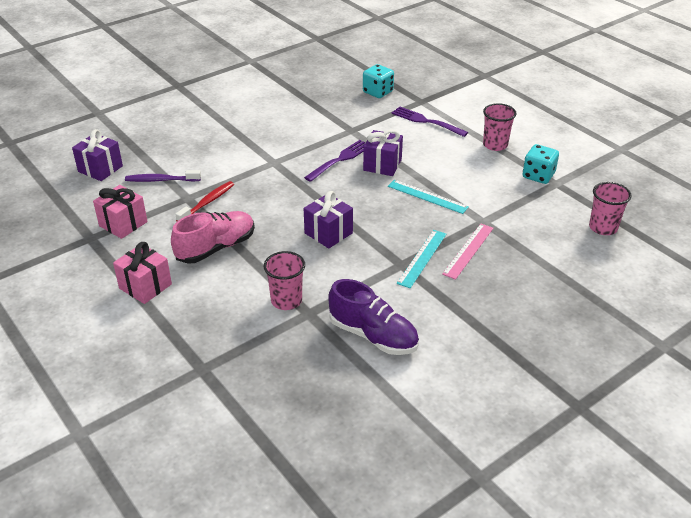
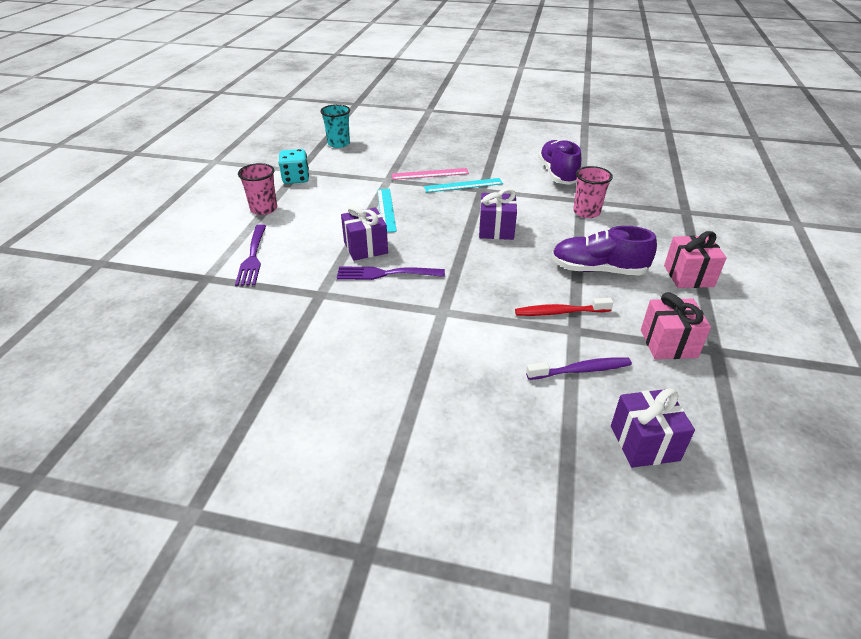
camera: 130 degrees left, 0 degrees up
purple toothbrush [125,170,201,182] -> purple toothbrush turned 60 degrees counterclockwise [526,357,632,380]
pink shoe [171,211,255,264] -> purple shoe [551,226,657,276]
turquoise dice [363,64,394,98] -> none
pink cup [589,182,632,235] -> turquoise cup [320,104,350,148]

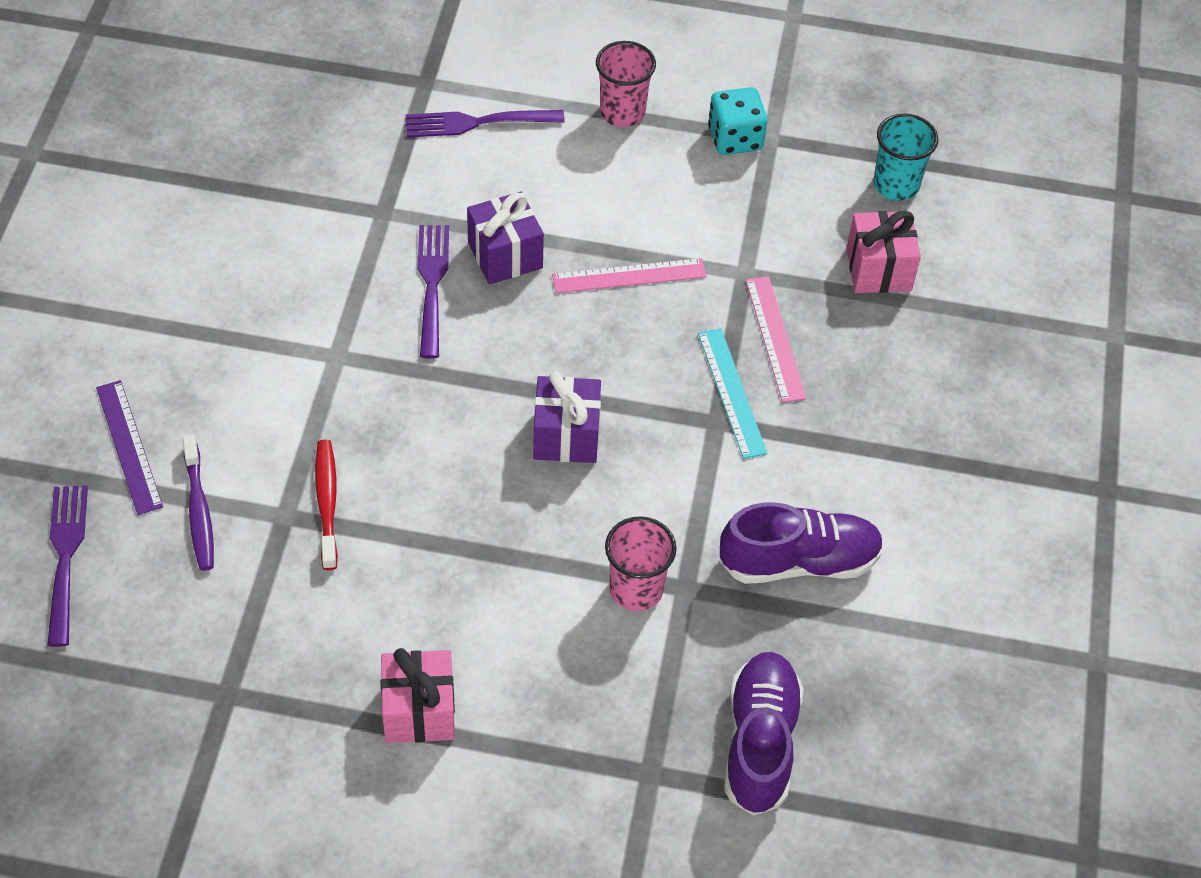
camera: 85 degrees right, 15 degrees up
turquoise ruler [377,189,397,233] -> pink ruler [552,258,706,293]
purple shoe [551,226,657,276] -> purple shoe moved to [724,652,804,816]
purple gift [611,388,695,468] -> purple fork [47,485,88,647]
pink gift [641,293,711,359] -> pink gift moved to [846,211,921,293]
none -> purple ruler [96,380,163,515]

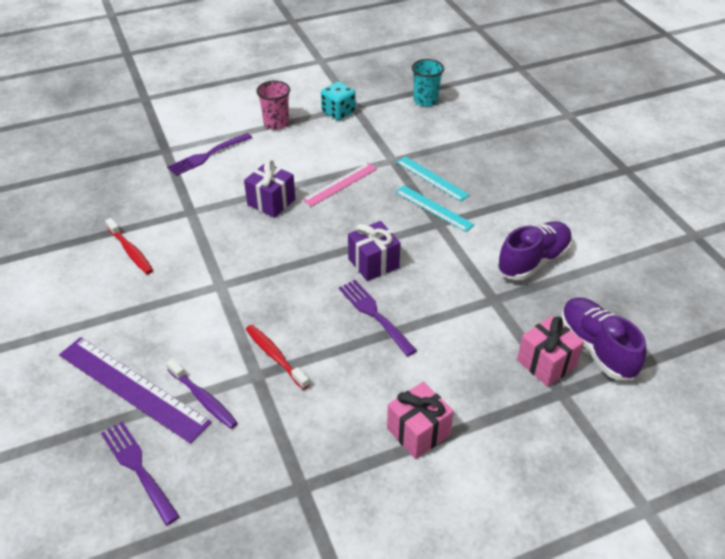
camera: 30 degrees left, 10 degrees down
purple ruler [96,380,163,515] -> purple ruler [59,337,212,444], size x1.65
purple fork [417,225,449,359] -> purple fork moved to [339,280,417,357]
pink cup [605,516,677,611] -> none
pink ruler [746,276,807,403] -> turquoise ruler [396,156,470,202]
pink gift [846,211,921,293] -> pink gift moved to [517,316,584,387]
none -> red toothbrush [105,218,153,274]

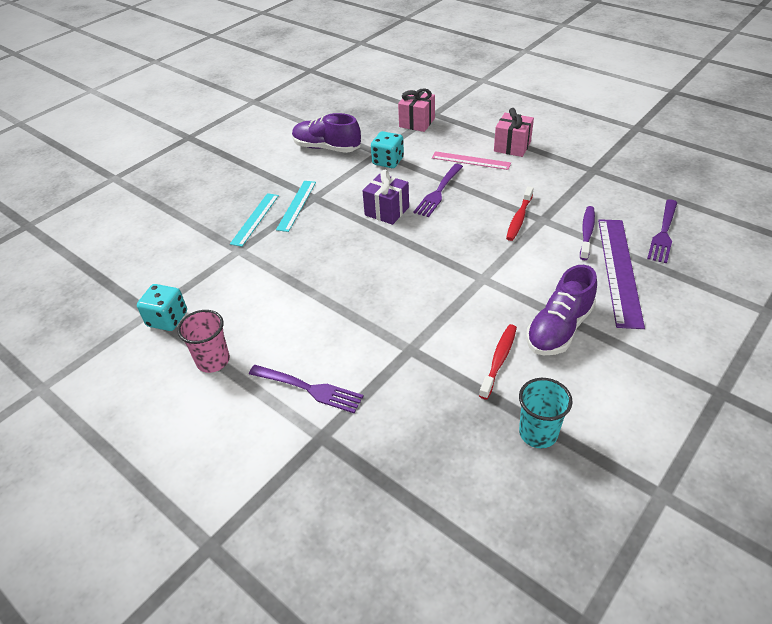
camera: 115 degrees left, 0 degrees up
purple gift [244,160,295,218] -> none
pink ruler [303,163,377,207] -> pink ruler moved to [432,151,511,170]
turquoise cup [412,59,444,107] -> turquoise cup moved to [519,378,573,448]
purple shoe [561,297,646,380] -> purple shoe moved to [526,265,597,355]
none -> turquoise dice [371,131,404,168]

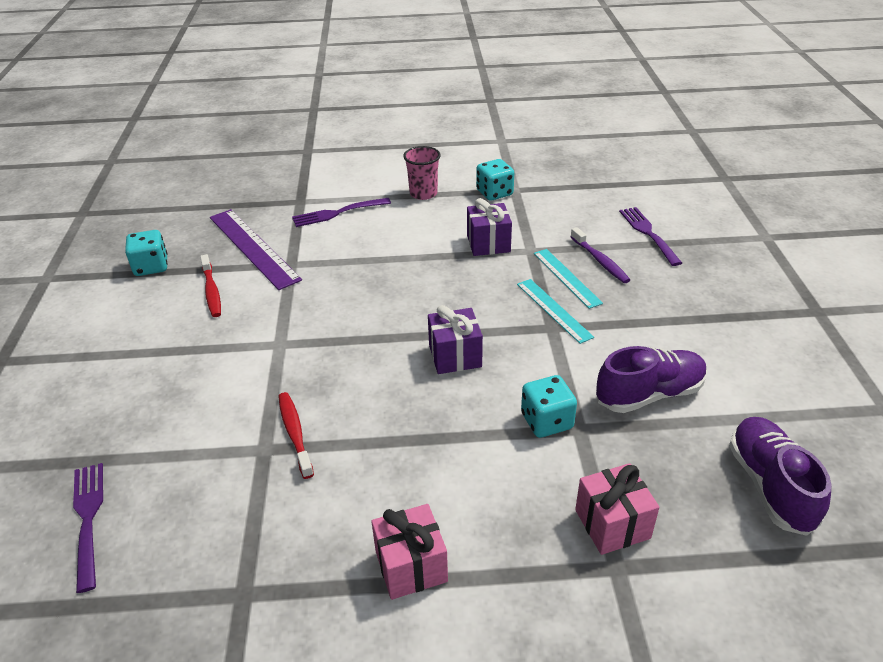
camera: 135 degrees right, 5 degrees down
purple fork [413,164,463,217] -> purple fork moved to [619,207,682,266]
pink ruler [432,151,511,170] -> none
turquoise cup [519,378,573,448] -> turquoise dice [125,230,168,276]
purple shoe [526,265,597,355] -> purple shoe moved to [729,417,831,536]
purple toothbrush [580,206,595,260] -> purple toothbrush moved to [571,227,630,283]
purple ruler [598,219,645,329] -> purple ruler moved to [210,209,302,290]
none -> purple gift [467,198,512,256]

